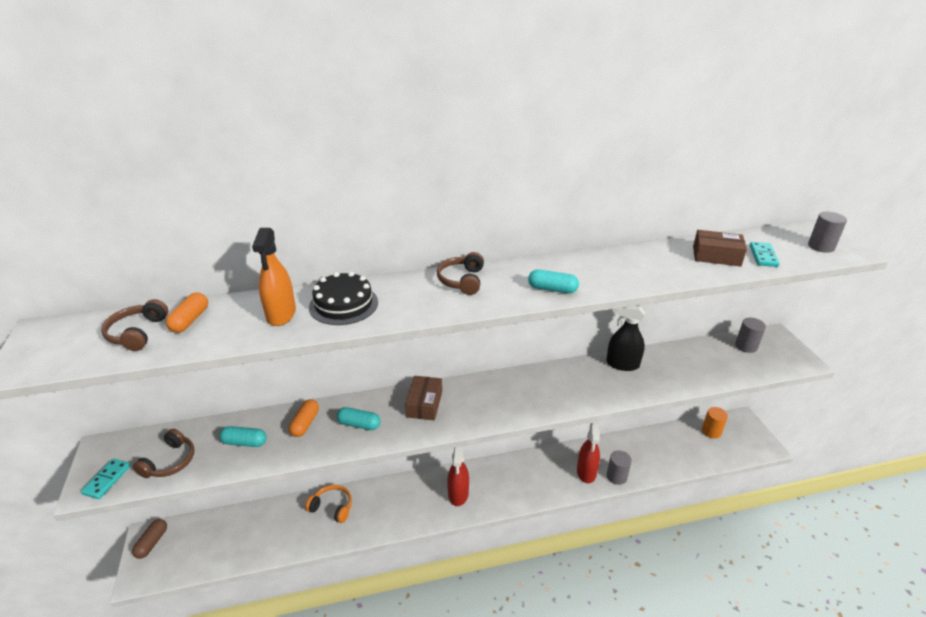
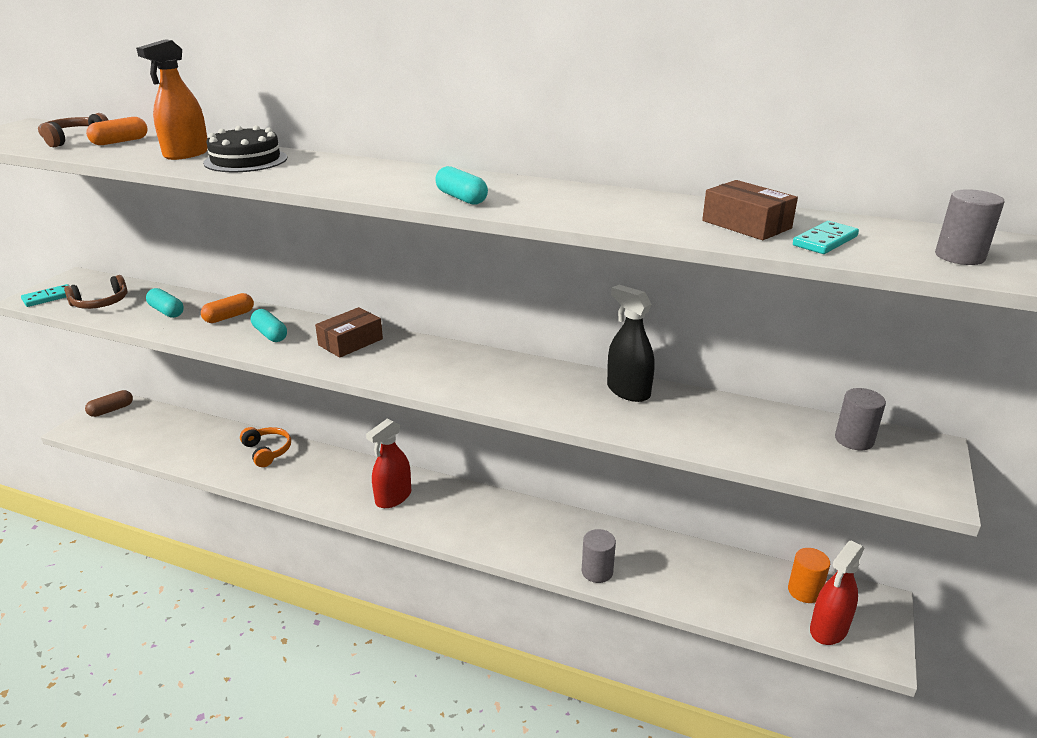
camera: 35 degrees right, 5 degrees down
brown headphones [437,252,484,295] -> none
red spray bottle [577,423,600,483] -> red spray bottle moved to [810,540,864,645]

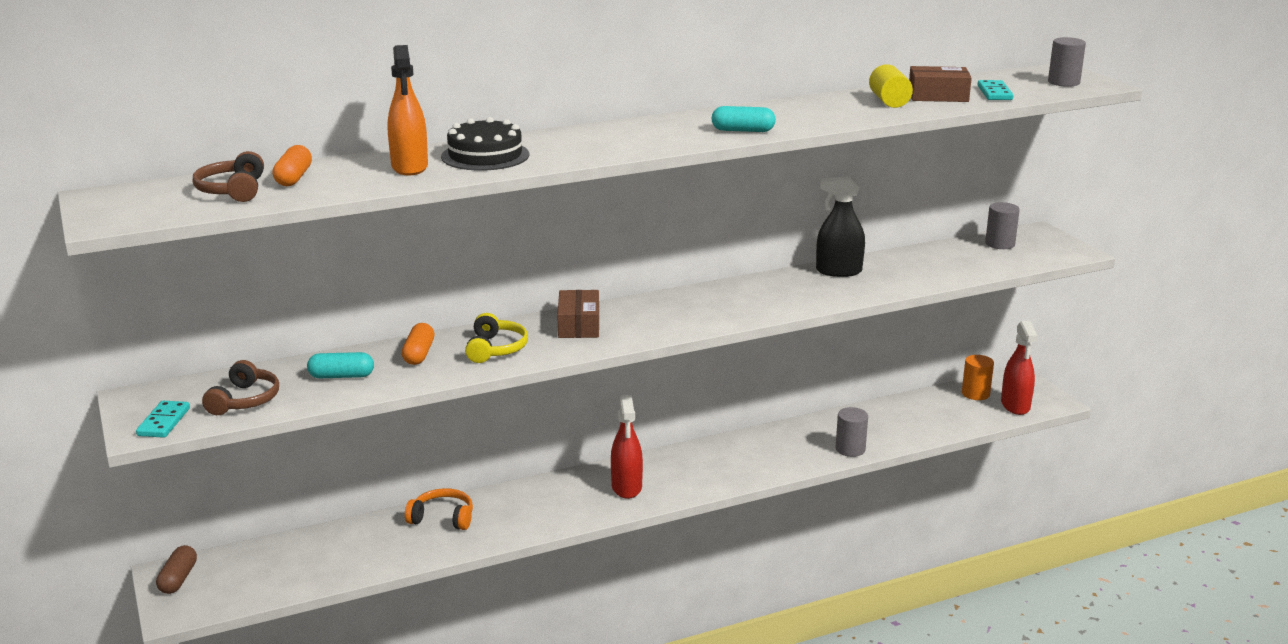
camera: 45 degrees left, 5 degrees down
turquoise capsule [251,309,287,342] -> yellow headphones [465,313,528,363]
none -> yellow cylinder [869,64,913,108]

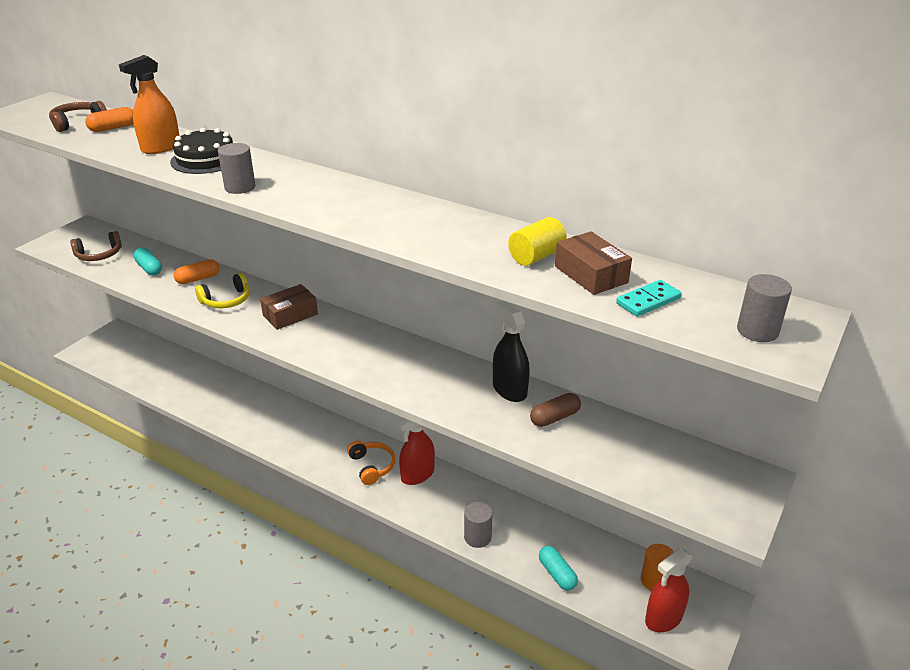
camera: 55 degrees right, 10 degrees up
turquoise domino [136,401,190,438] -> none
brown capsule [156,545,197,594] -> brown capsule moved to [530,393,581,427]
orange headphones [405,488,473,530] -> orange headphones moved to [347,441,395,485]
red spray bottle [611,395,643,499] -> red spray bottle moved to [397,418,435,485]
turquoise capsule [712,106,776,132] -> turquoise capsule moved to [539,546,578,590]
grey cylinder [985,202,1020,249] -> grey cylinder moved to [218,143,255,194]

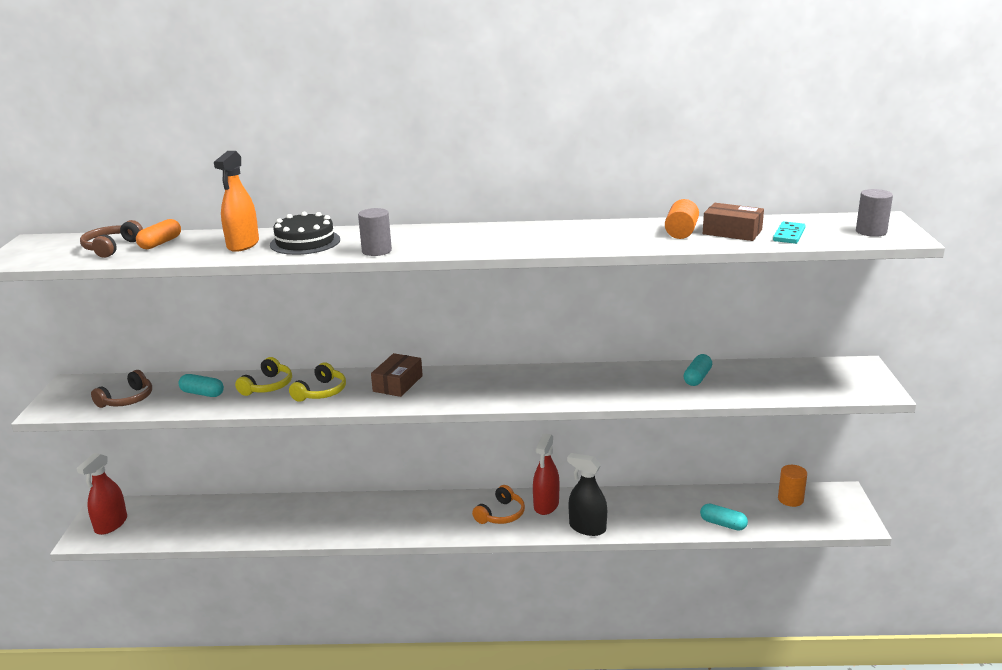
camera: 30 degrees left, 10 degrees down
orange capsule [173,259,219,284] -> yellow headphones [235,357,292,396]
orange headphones [347,441,395,485] -> orange headphones turned 90 degrees clockwise [472,485,525,524]
grey cylinder [464,502,493,548] -> none
black spray bottle [493,300,530,402] -> black spray bottle moved to [567,453,607,536]
yellow cylinder [508,217,567,266] -> orange cylinder [665,199,699,239]
brown capsule [530,393,581,427] -> turquoise capsule [684,354,712,386]
red spray bottle [645,548,693,633] -> red spray bottle moved to [76,453,127,535]

